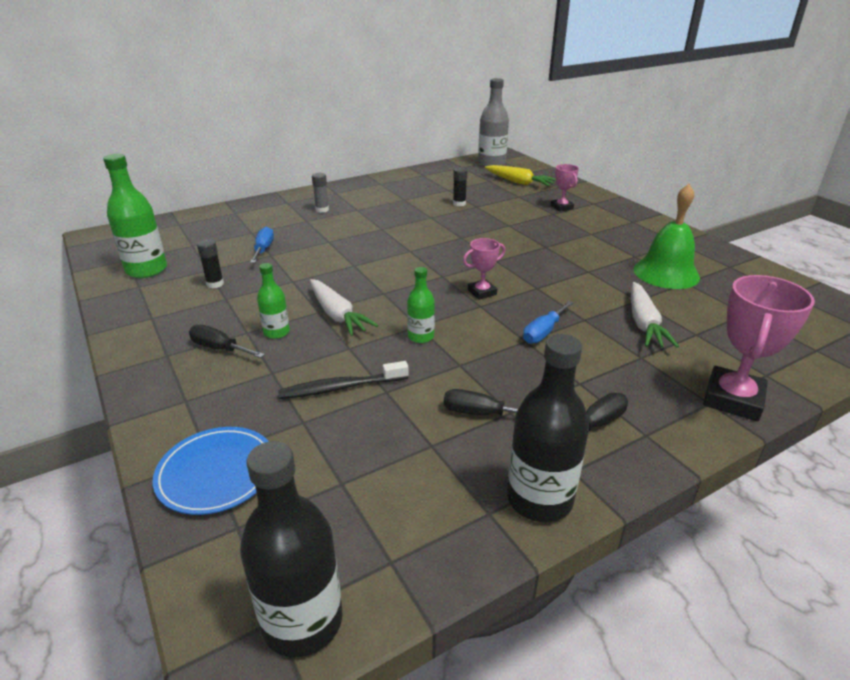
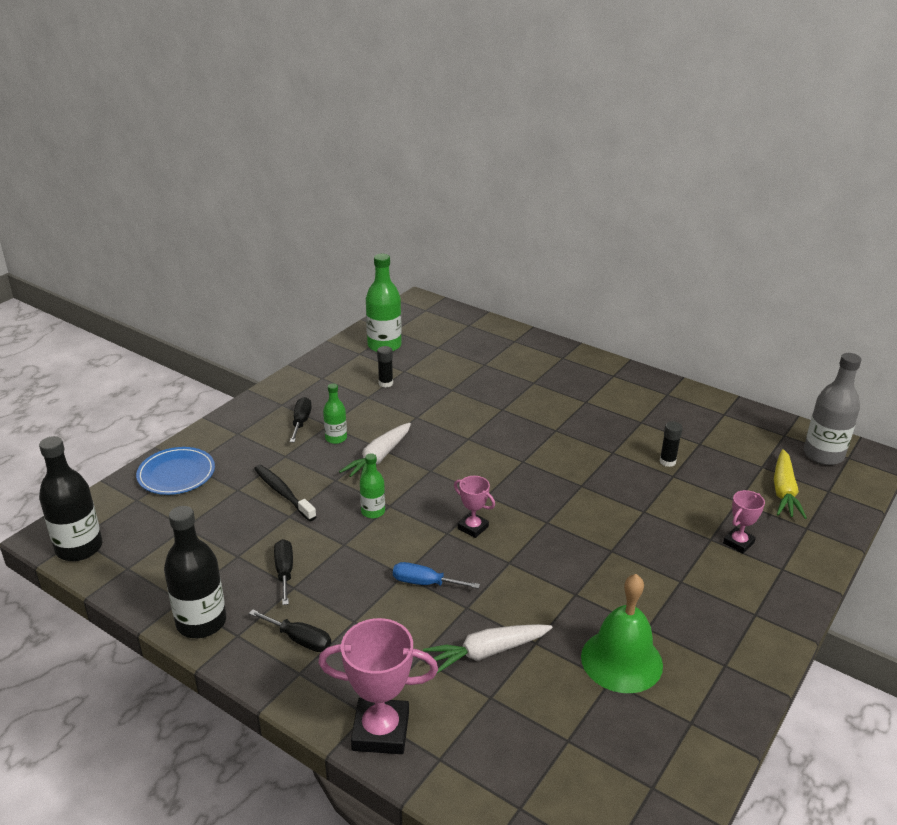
camera: 65 degrees right, 0 degrees up
blue screwdriver [250,227,274,263] -> none
grey glue stick [312,173,329,213] -> none

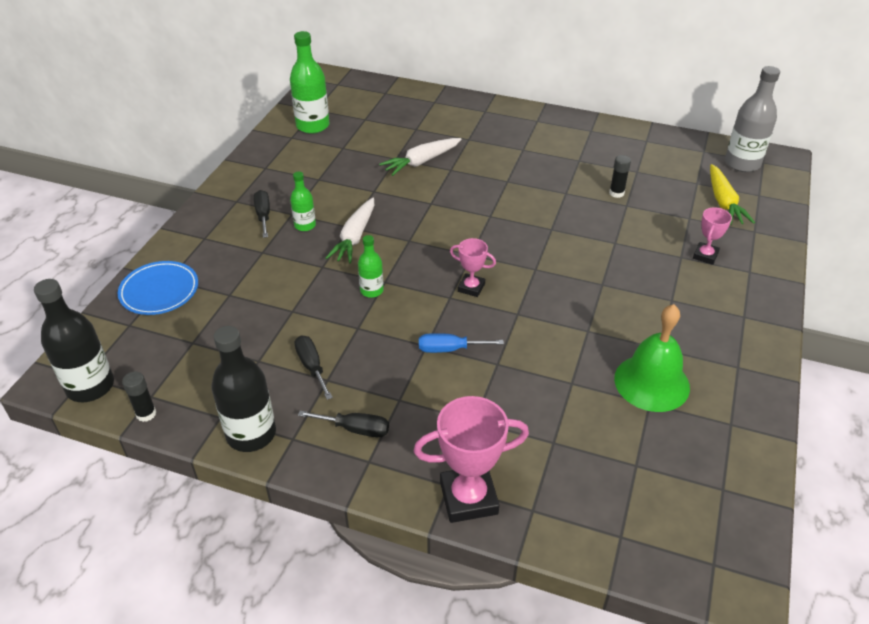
camera: 15 degrees left, 10 degrees up
black toothbrush [254,465,317,521] -> none
black glue stick [377,346,393,388] -> black glue stick moved to [122,371,156,422]
white carrot [423,624,553,673] -> white carrot moved to [379,138,462,176]

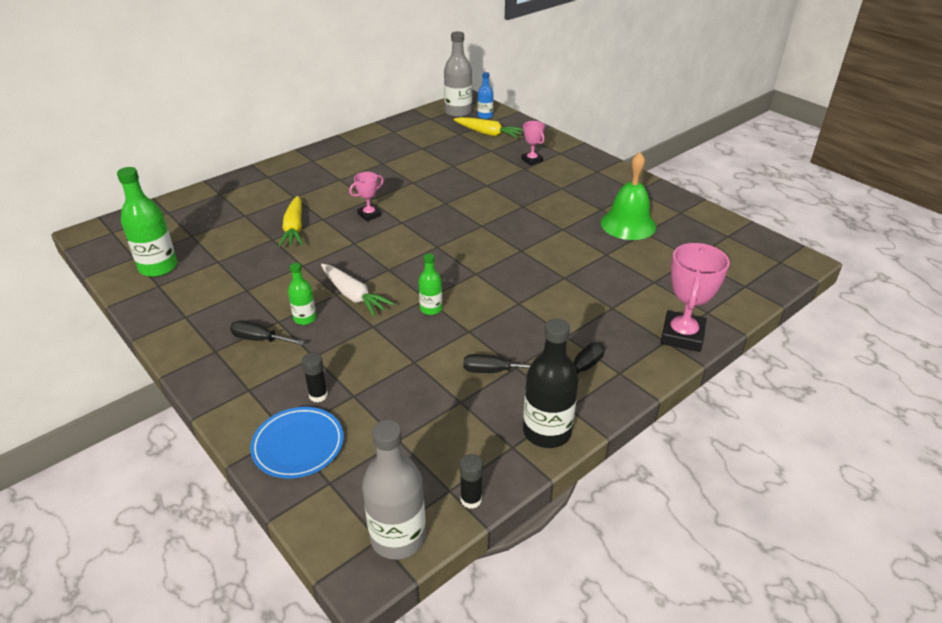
camera: 60 degrees left, 5 degrees down
black bottle [34,279,114,402] -> grey bottle [362,420,426,560]
white carrot [379,138,462,176] -> yellow carrot [278,196,303,247]
blue screwdriver [419,333,504,353] -> none
pink trophy [450,238,496,297] -> pink trophy moved to [349,172,384,221]
black glue stick [609,155,631,198] -> black glue stick moved to [302,352,328,402]
none -> blue bottle [478,72,493,119]

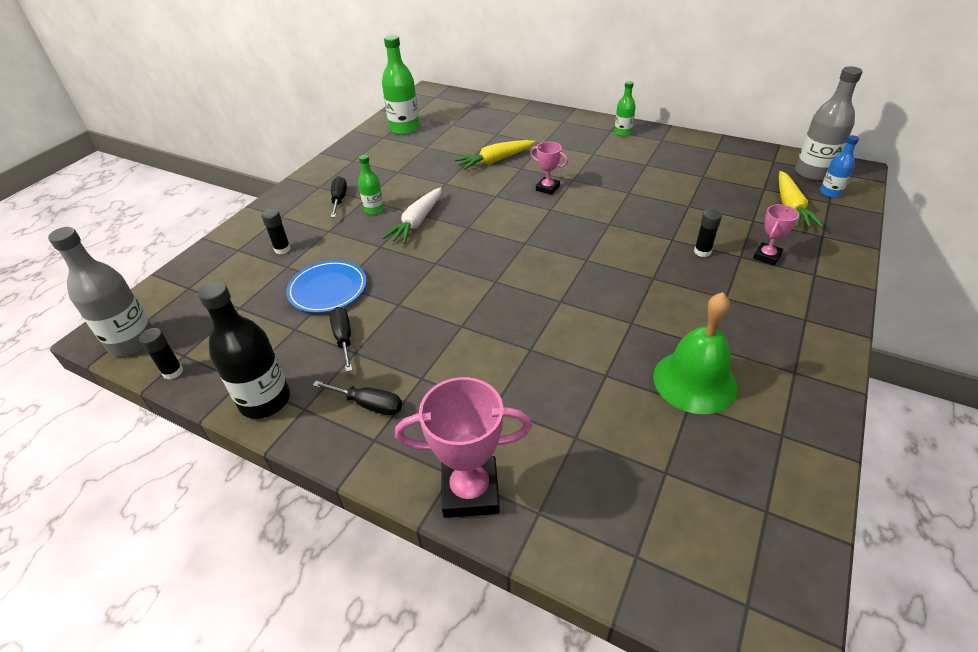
camera: 70 degrees right, 5 degrees up
blue plate [250,407,344,478] -> blue plate moved to [286,260,367,313]
green bottle [418,253,442,315] -> green bottle moved to [614,81,636,136]
none -> black glue stick [694,209,722,257]

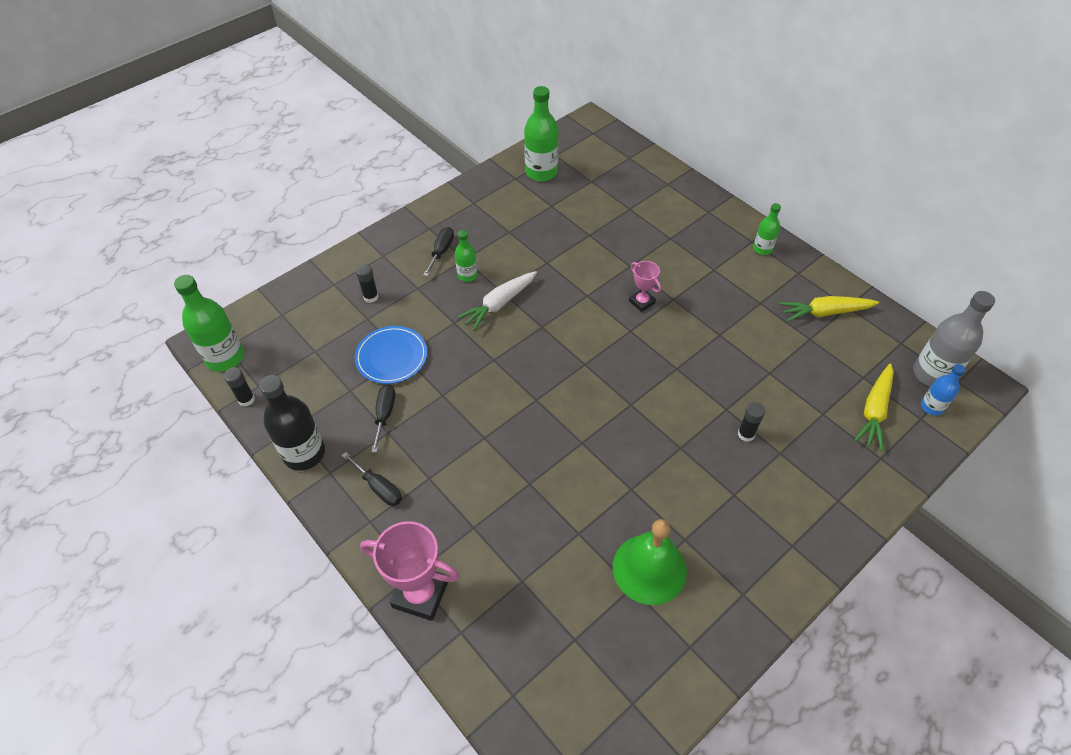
camera: 20 degrees right, 10 degrees up
grey bottle [48,227,154,356] -> green bottle [174,275,244,372]
yellow carrot [454,140,535,170] -> yellow carrot moved to [779,296,879,322]
pink trophy [753,204,799,266] -> none

